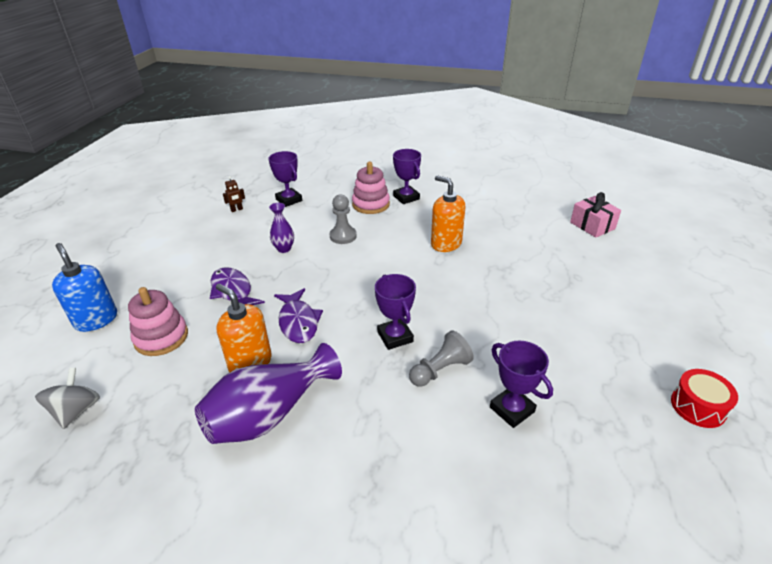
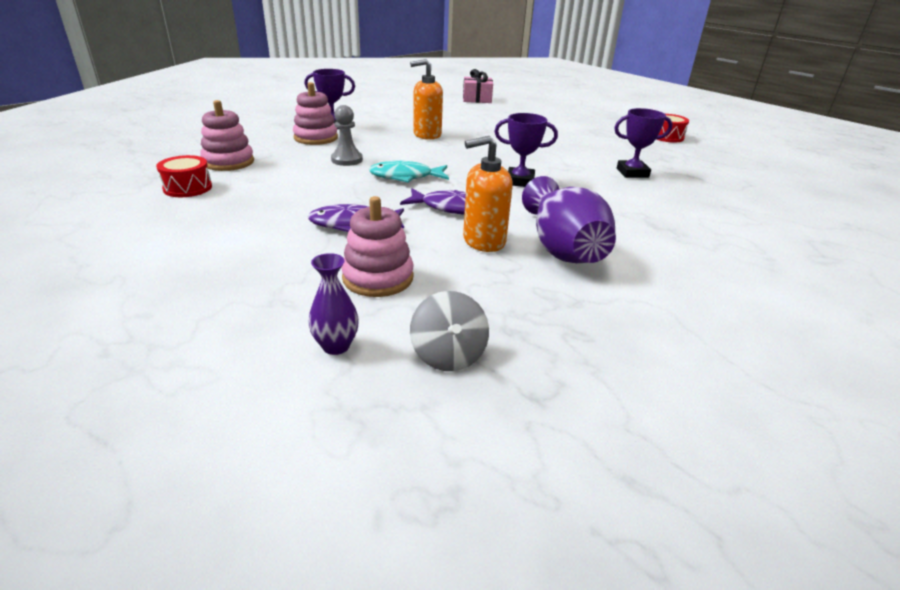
camera: 60 degrees left, 5 degrees down
grey spinning top [35,368,100,429] -> grey spinning top turned 135 degrees counterclockwise [410,291,489,371]
blue soap dispenser [52,243,117,332] -> none
brown robot [223,176,245,212] -> red drum [156,155,212,197]
purple trophy [268,151,302,207] -> pink stacking toy [200,100,254,171]
purple vase [269,203,294,253] -> purple vase moved to [309,253,359,355]
grey pawn [409,330,474,387] -> none
none -> turquoise fish [369,161,449,183]

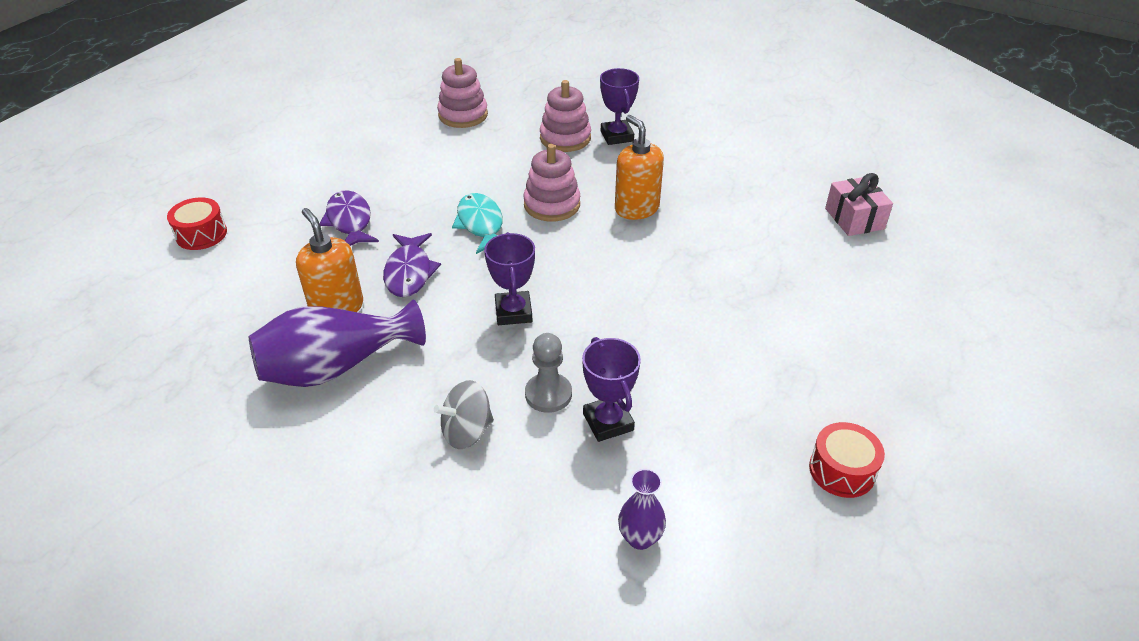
camera: 75 degrees right, 10 degrees up
red drum [156,155,212,197] -> red drum moved to [167,197,227,250]
purple vase [309,253,359,355] -> purple vase moved to [618,469,666,550]
grey pawn [331,105,363,166] -> grey pawn moved to [525,333,572,413]
pink stacking toy [341,196,414,297] -> pink stacking toy moved to [523,144,580,222]
grey spinning top [410,291,489,371] -> grey spinning top moved to [434,380,494,449]

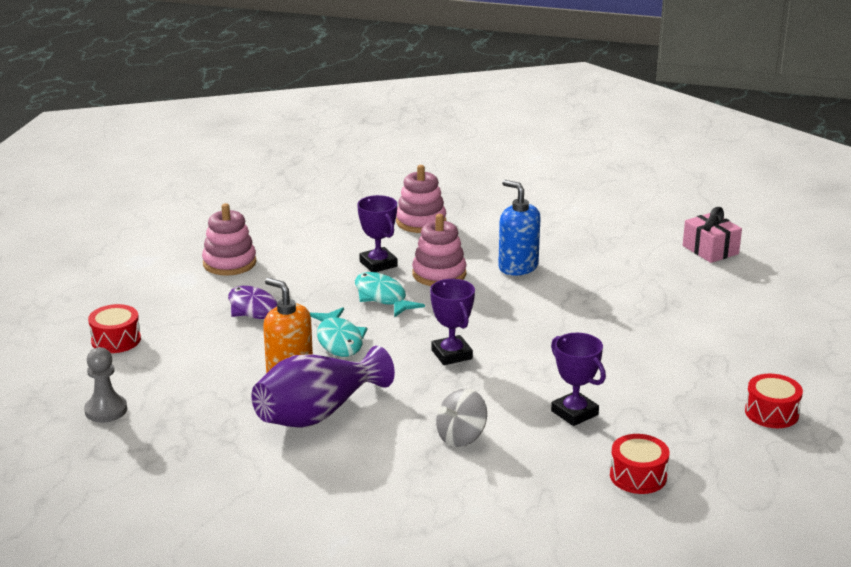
camera: 15 degrees left, 15 degrees down
purple fish [383,233,441,297] -> turquoise fish [310,307,367,357]
pink stacking toy [437,58,488,128] -> pink stacking toy moved to [202,203,256,276]
grey pawn [525,333,572,413] -> grey pawn moved to [84,347,127,422]
purple trophy [600,68,639,145] -> purple trophy moved to [357,195,397,272]
orange soap dispenser [615,115,664,220] -> blue soap dispenser [498,180,541,276]
purple vase [618,469,666,550] -> red drum [610,434,669,494]

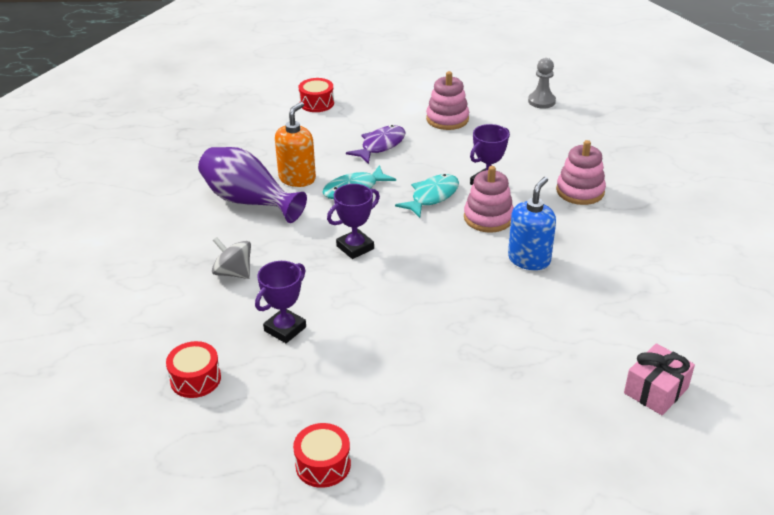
camera: 75 degrees right, 10 degrees up
grey pawn [84,347,127,422] -> grey pawn moved to [528,58,556,109]

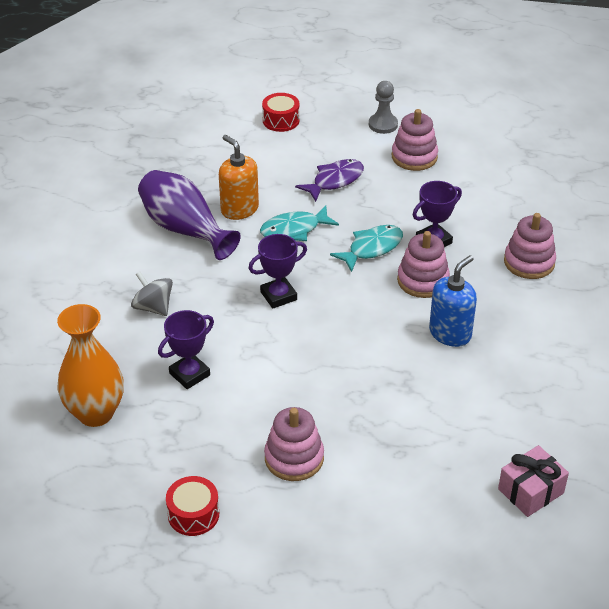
camera: 10 degrees right, 5 degrees up
red drum [166,341,221,398] -> orange vase [57,304,124,427]
orange soap dispenser [275,102,316,187] -> orange soap dispenser turned 75 degrees counterclockwise [219,135,259,220]
grey pawn [528,58,556,109] -> grey pawn moved to [369,81,398,134]
none -> pink stacking toy [264,407,324,481]

